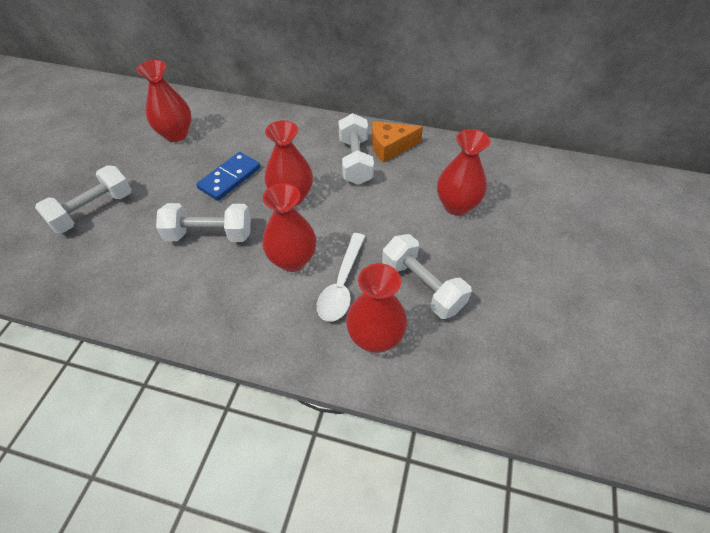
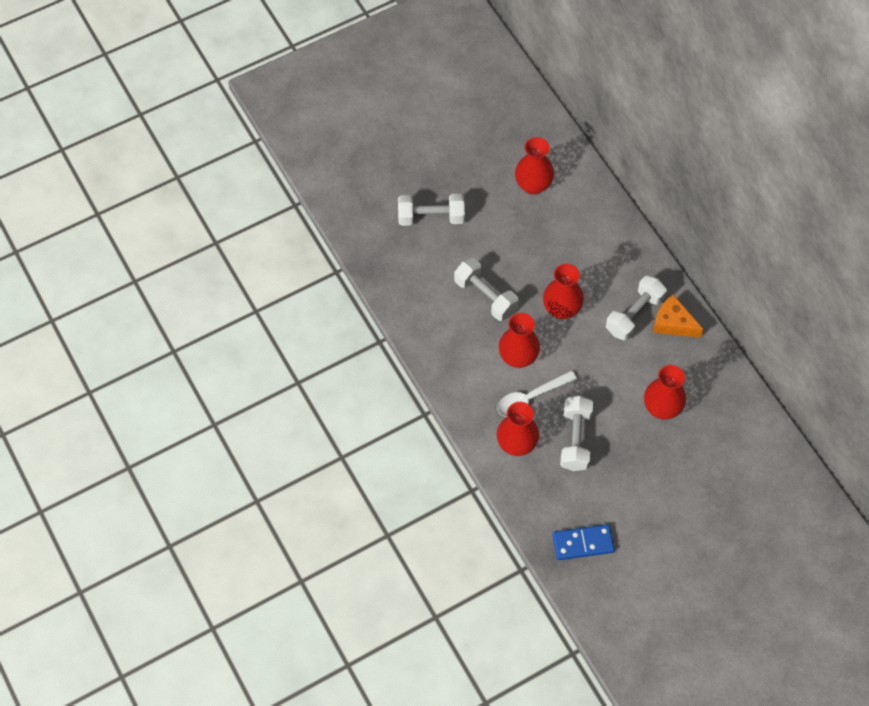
camera: 45 degrees right, 10 degrees up
blue domino [196,152,261,201] -> blue domino moved to [552,524,615,560]

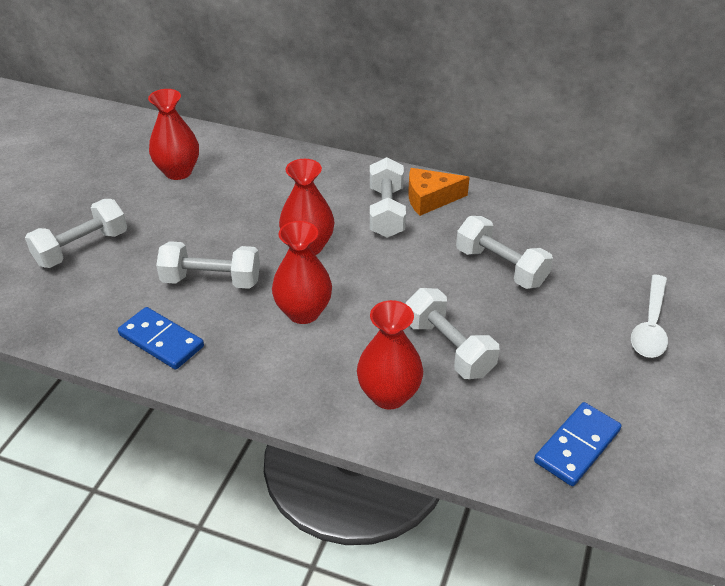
camera: 40 degrees left, 20 degrees down
white spoon [497,370,577,417] -> white spoon moved to [631,275,668,358]
red vase [644,365,686,419] -> white dumbbell [456,216,553,289]
none -> blue domino [118,307,204,370]

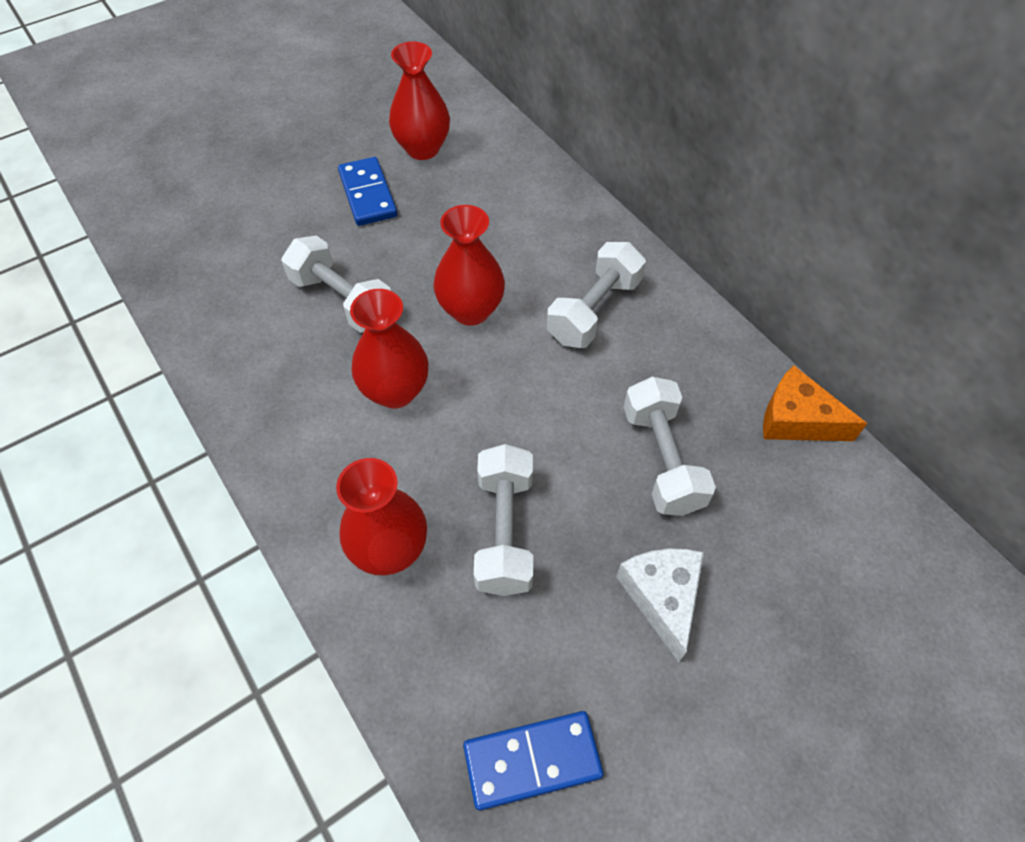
camera: 35 degrees right, 15 degrees up
white dumbbell [25,199,127,268] -> none
blue domino [118,307,204,370] -> blue domino moved to [338,157,397,226]
orange cheese [408,168,470,216] -> orange cheese moved to [763,366,867,441]
white spoon [631,275,668,358] -> none
none -> white cheese [616,549,704,662]

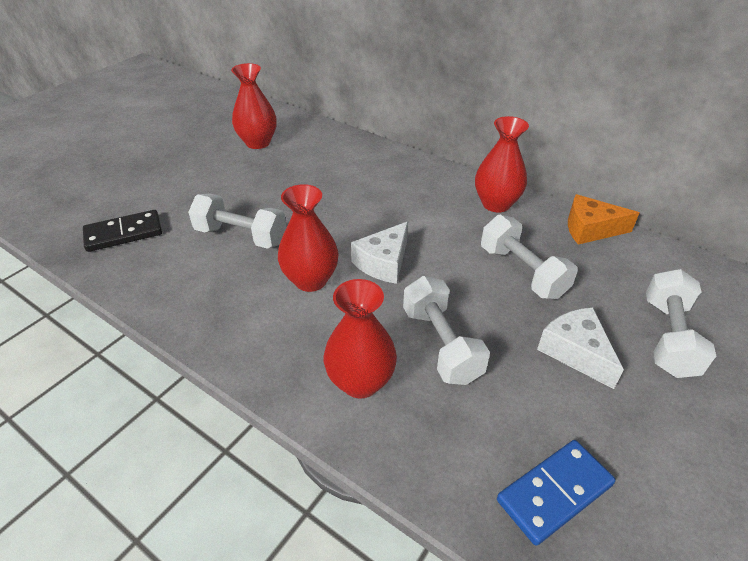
camera: 20 degrees left, 15 degrees down
blue domino [338,157,397,226] -> none
red vase [433,205,505,326] -> red vase moved to [475,116,529,212]
white dumbbell [547,242,646,348] -> white dumbbell moved to [646,269,717,378]
none -> black domino [83,210,162,252]
none -> white cheese [351,221,408,284]

